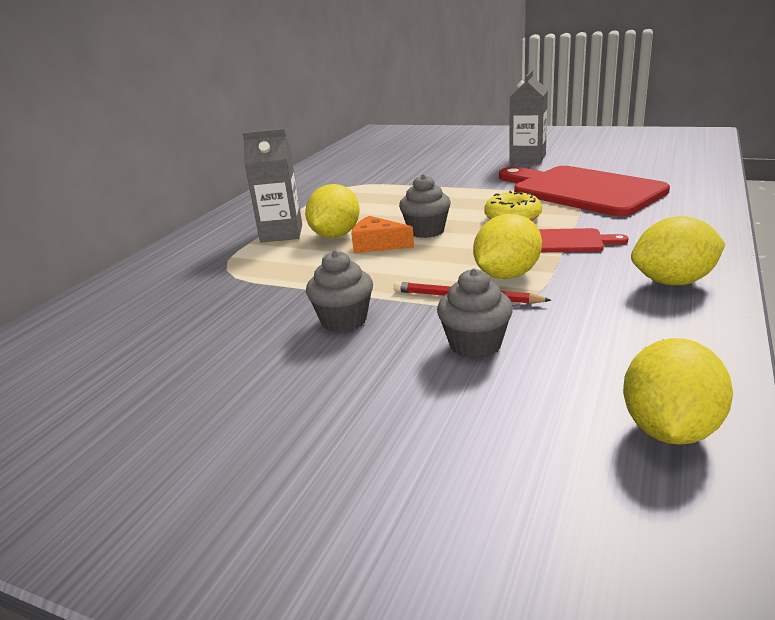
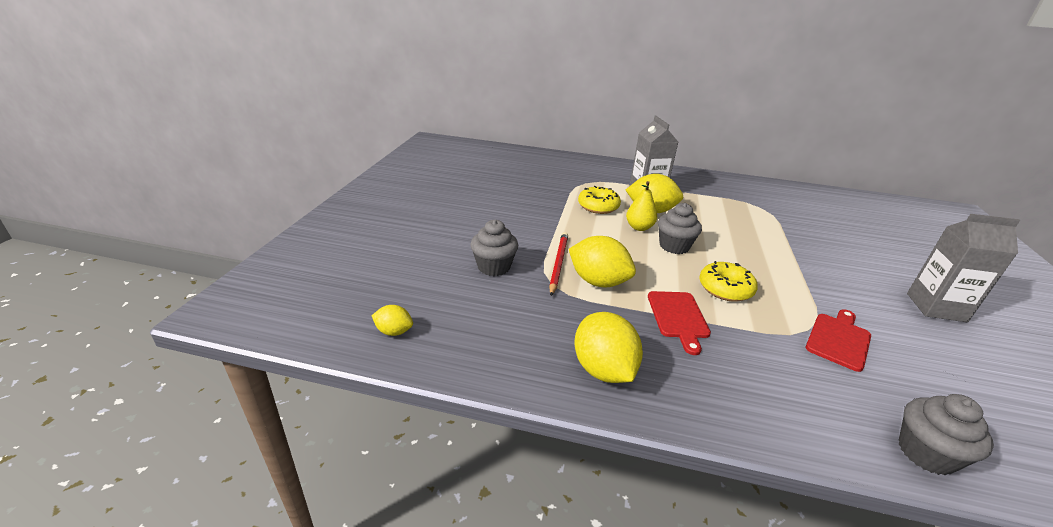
camera: 75 degrees right, 5 degrees up
grey cupcake [306,250,373,332] -> grey cupcake moved to [899,394,994,475]
orange cheese [351,216,414,253] -> yellow pear [626,181,657,231]
red cutting board [499,166,670,216] -> red cutting board [806,309,871,372], size x0.47
yellow lemon [623,338,733,445] -> yellow lemon [372,305,413,336], size x0.52
none -> yellow donut [578,186,621,214]

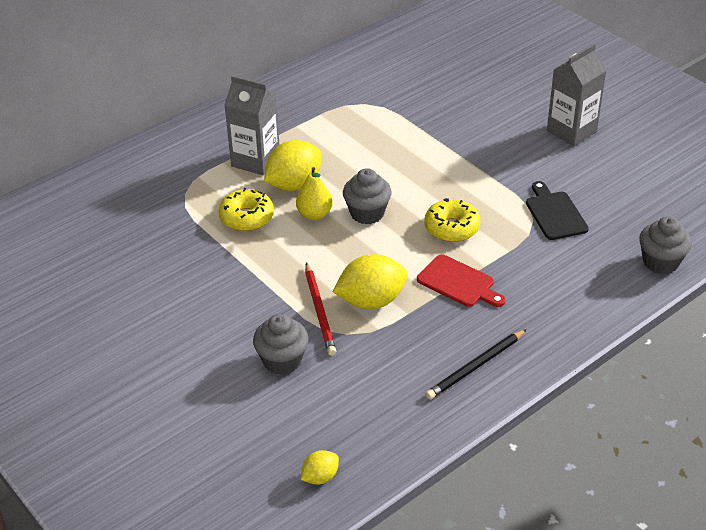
camera: 50 degrees left, 10 degrees up
red pencil [549,232,568,296] -> red pencil turned 150 degrees counterclockwise [305,263,336,356]
yellow lemon [574,312,643,383] -> black pencil [425,329,527,400]
red cutting board [806,309,871,372] -> black cutting board [526,181,589,240]

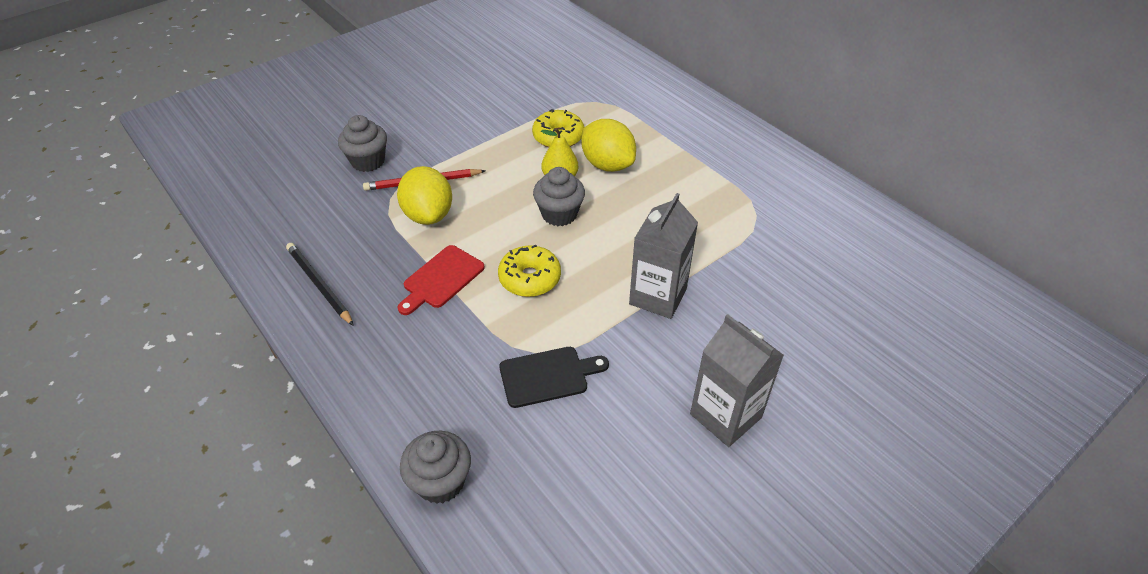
camera: 90 degrees right, 5 degrees up
grey carton [224,75,279,175] -> grey carton moved to [629,193,698,319]
yellow lemon [301,450,339,485] -> none

